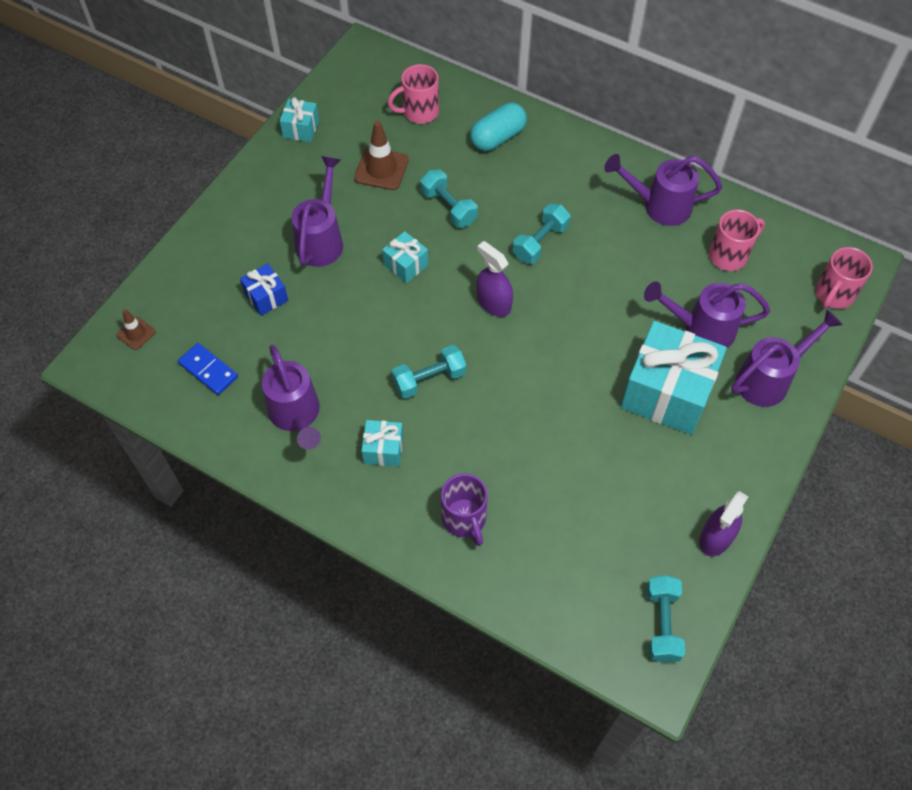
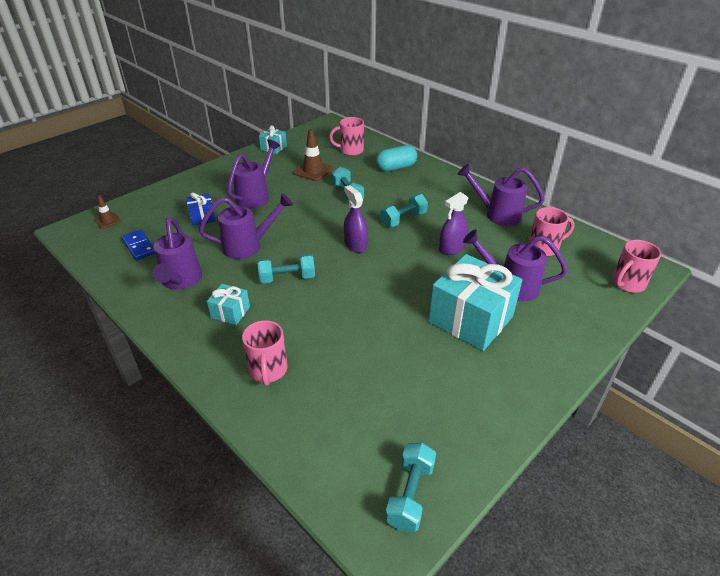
camera: 15 degrees right, 20 degrees down
turquoise gift [382,231,428,283] -> none
purple mug [441,474,488,546] -> pink mug [242,320,288,386]
purple spray bottle [699,491,748,556] -> purple spray bottle moved to [439,192,468,255]
purple watering can [731,309,843,407] -> purple watering can moved to [199,193,293,259]

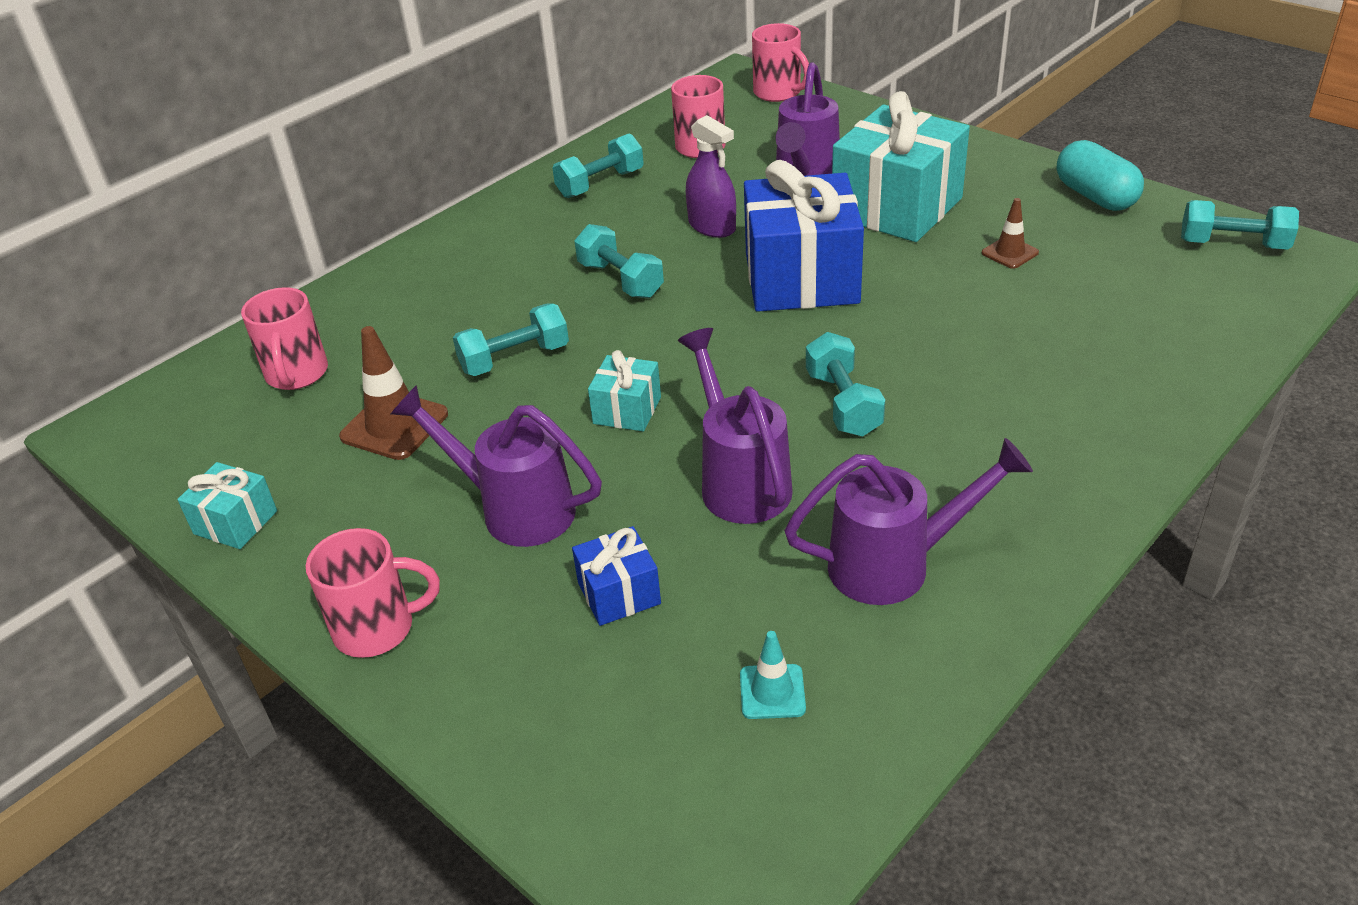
camera: 90 degrees left, 0 degrees up
brown traffic cone [95,195,121,229] -> brown traffic cone moved to [982,198,1039,269]
blue domino [122,230,155,260] -> turquoise traffic cone [740,631,806,719]
turquoise gift [207,284,250,325] -> turquoise gift moved to [588,350,661,431]
pink mug [242,320,288,386] -> pink mug moved to [306,528,440,658]
purple spray bottle [344,185,368,253] -> none
turquoise capsule [376,145,417,171] -> turquoise capsule moved to [1057,140,1144,211]
purple watering can [457,164,545,226] -> turquoise dumbbell [552,133,644,198]
none -> blue gift [744,160,864,312]

